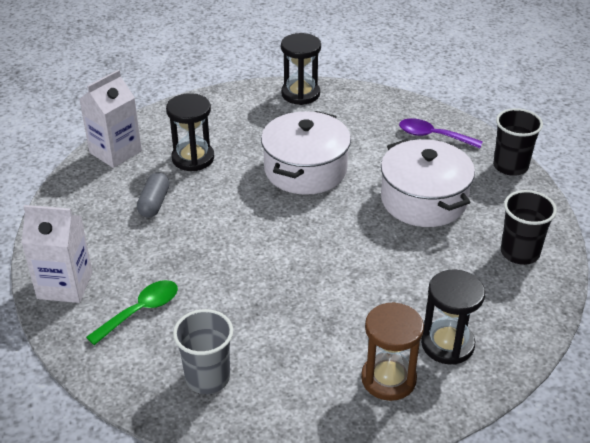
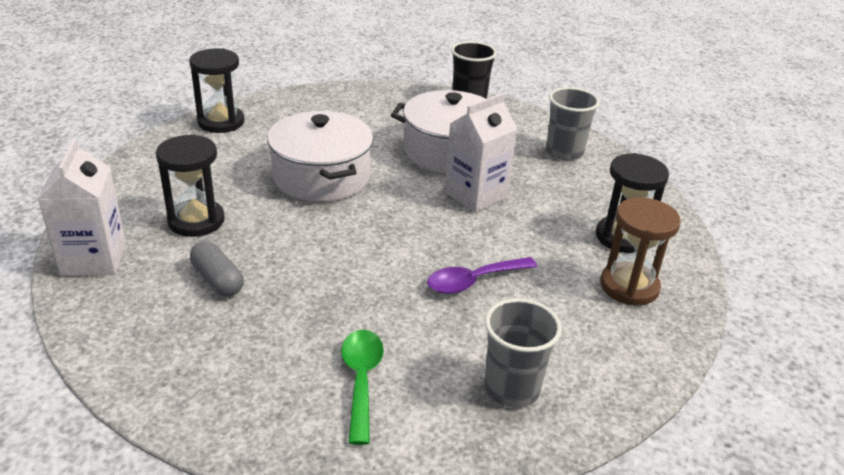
camera: 50 degrees left, 5 degrees down
white carton [21,205,93,303] -> white carton moved to [445,93,517,213]
purple spoon [399,118,483,148] -> purple spoon moved to [427,257,538,294]
black cup [501,190,557,265] -> grey cup [546,87,600,160]

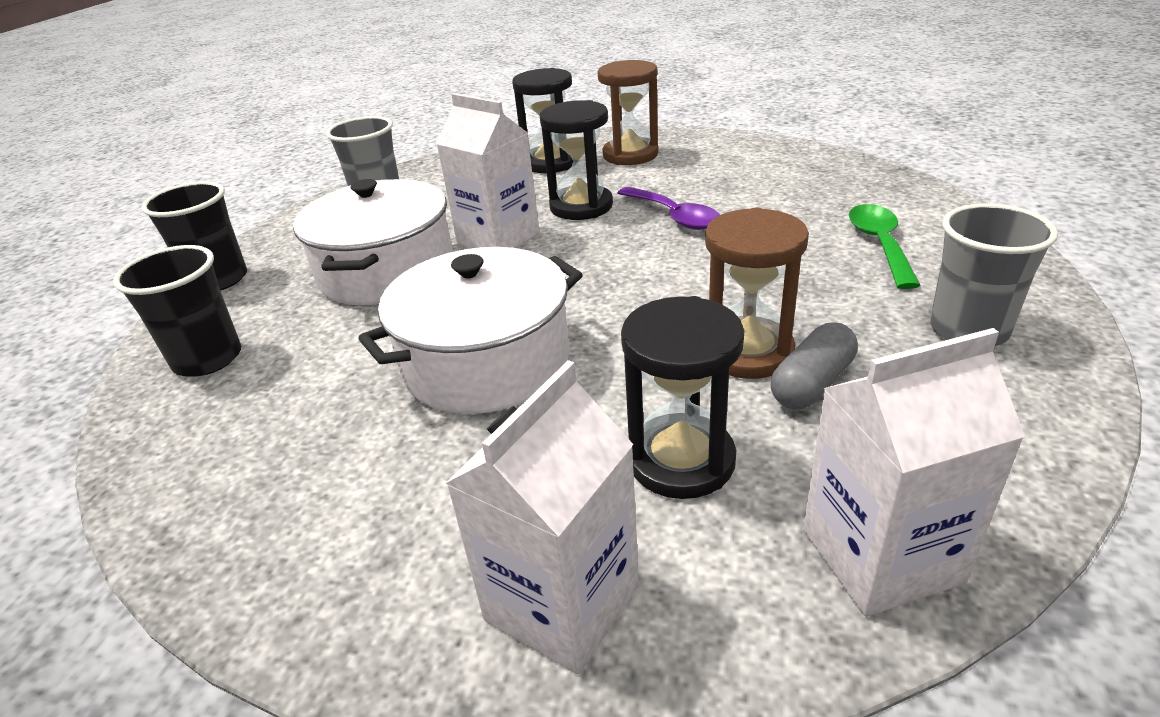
camera: 95 degrees left, 0 degrees up
black hourglass [189,48,244,133] -> black hourglass moved to [539,100,613,220]
green spoon [341,330,384,445] -> green spoon turned 105 degrees clockwise [849,204,921,289]
grey cup [485,298,562,408] -> grey cup moved to [930,203,1058,346]
none -> black cup [113,245,241,377]
none -> white carton [446,360,639,674]
none -> brown hourglass [705,207,809,379]

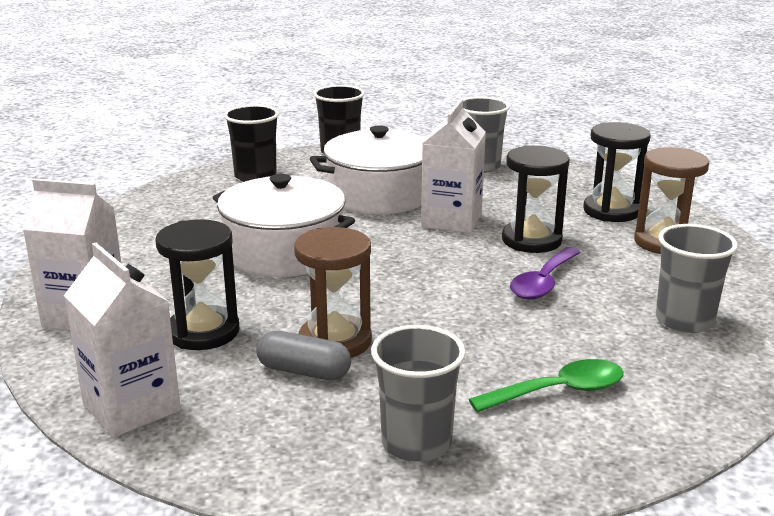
camera: 65 degrees right, 10 degrees down
none -> grey cup [656,224,738,333]

